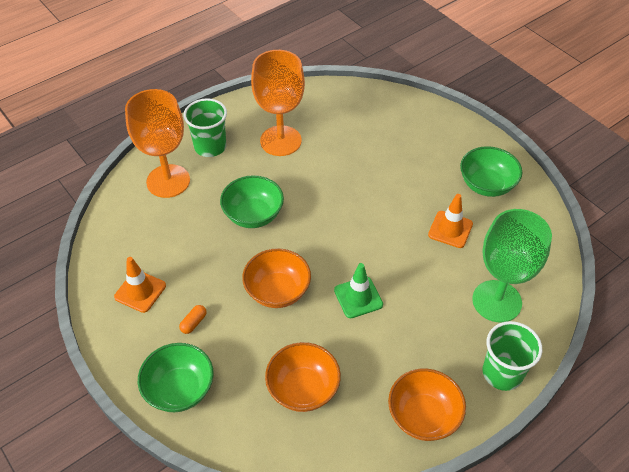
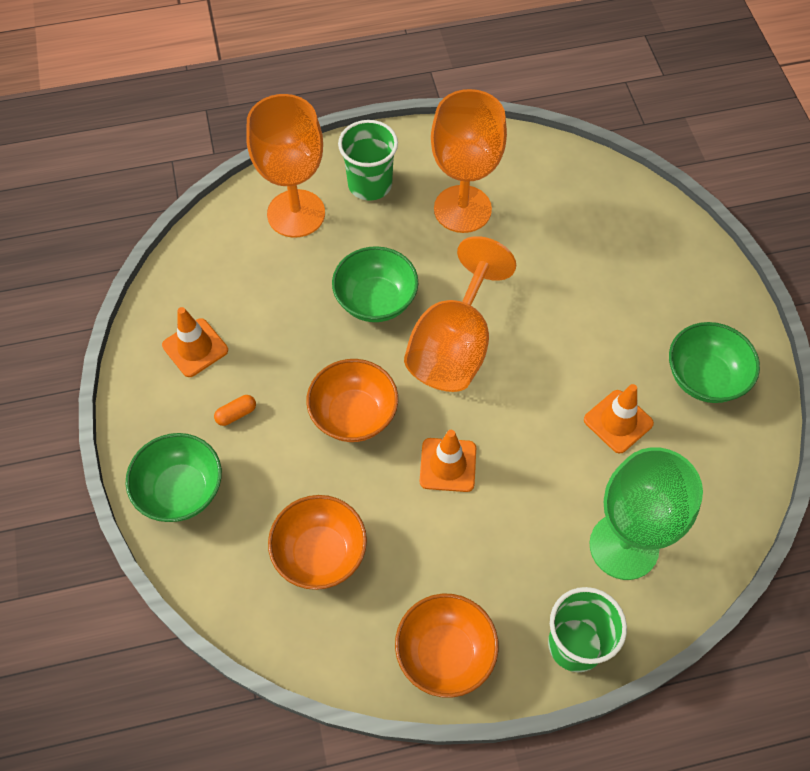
camera: 25 degrees right, 10 degrees up
green traffic cone [334,263,383,318] -> orange traffic cone [420,430,476,492]
none -> orange goblet [404,236,516,392]

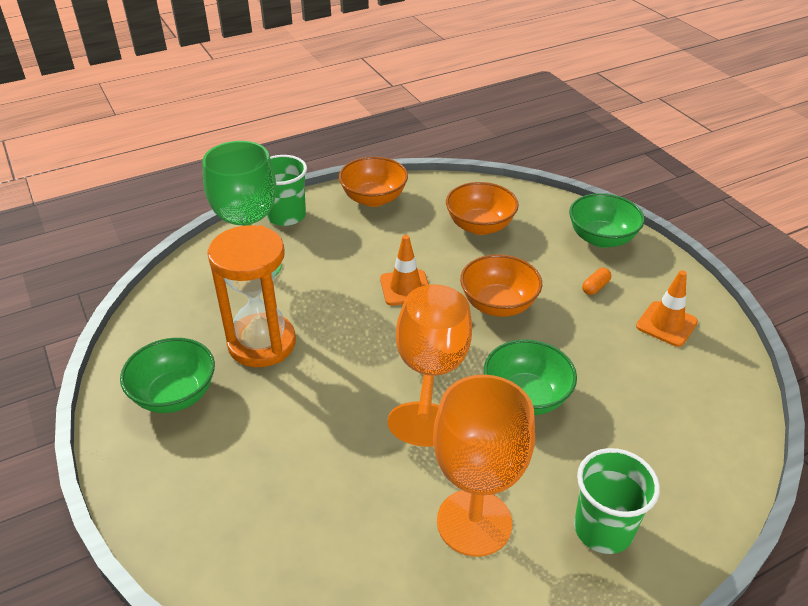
camera: 165 degrees right, 20 degrees down
orange goblet [246,94,325,238] -> none
orange traffic cone [584,384,654,454] -> orange hourglass [207,225,296,367]

